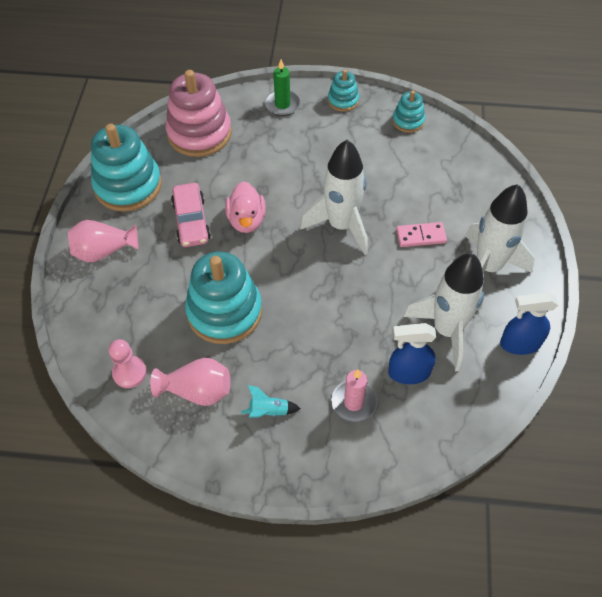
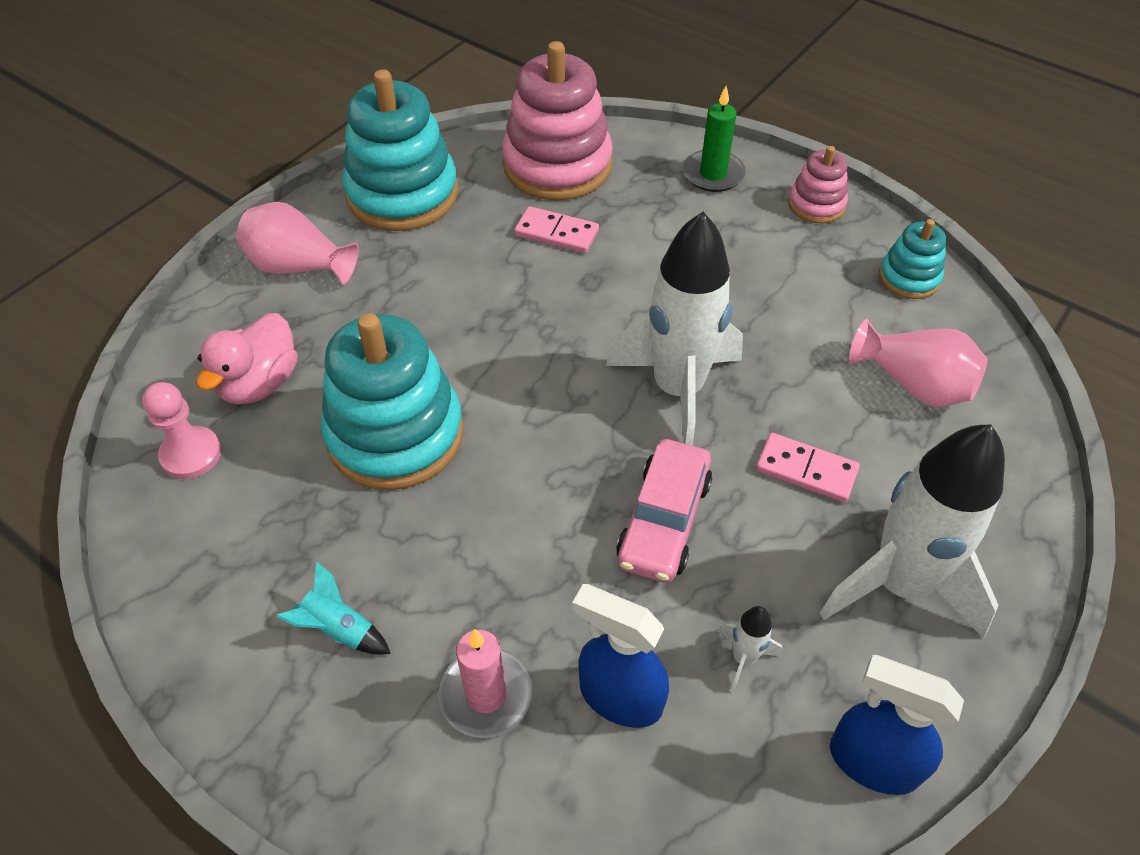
camera: 30 degrees right, 5 degrees down
pink vase [150,358,230,406] -> pink vase moved to [849,319,988,407]
pink car [171,183,211,247] -> pink car moved to [616,439,712,583]
pink duck [225,181,266,233] -> pink duck moved to [196,313,298,405]
turquoise stacking toy [328,70,359,112] -> pink stacking toy [788,146,848,223]
white rocket [404,253,484,371] -> white rocket [718,606,782,693], size x0.40
none -> pink domino [514,206,599,253]

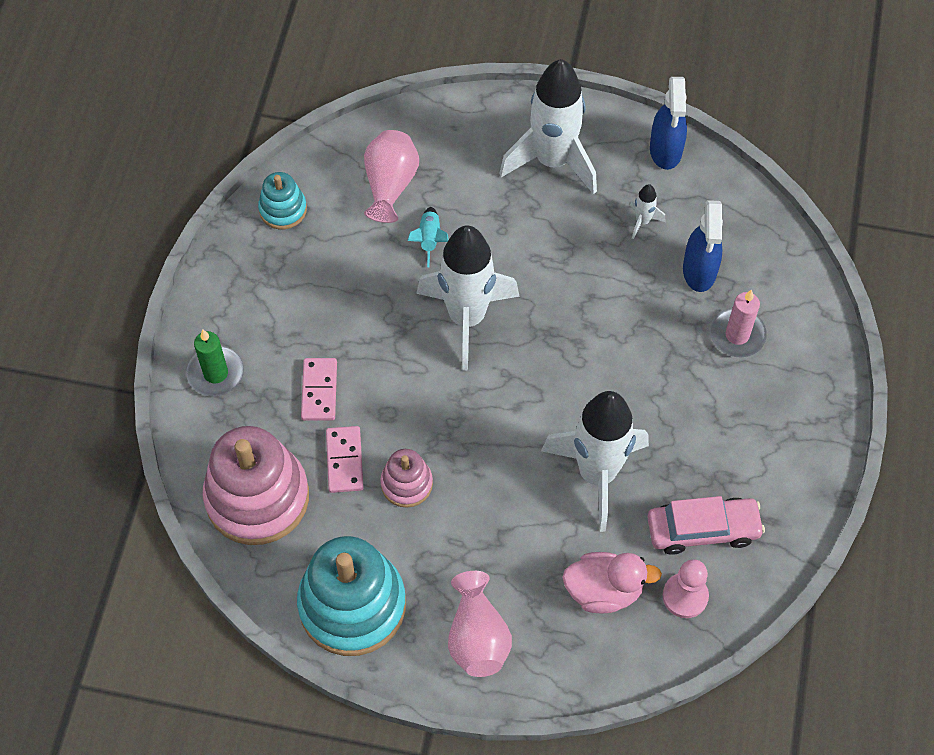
camera: 115 degrees left, 10 degrees up
turquoise rocket [276,562,391,655] -> turquoise rocket moved to [407,207,449,267]
turquoise stacking toy [321,313,464,490] -> white rocket [541,391,649,532]
pink car [616,439,712,583] -> pink car moved to [647,496,765,555]
pink domino [756,433,860,503] -> pink domino moved to [301,358,337,421]
pink stacking toy [788,146,848,223] -> pink stacking toy moved to [380,449,433,508]

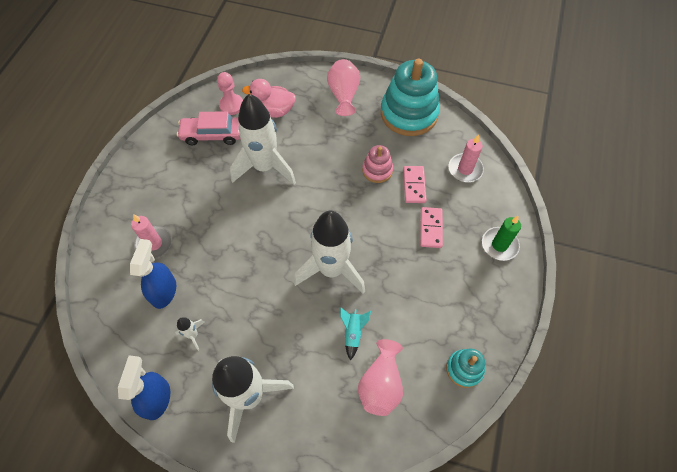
camera: 175 degrees left, 0 degrees up
pink stacking toy [203,426,309,545] -> pink candle [449,135,484,182]

